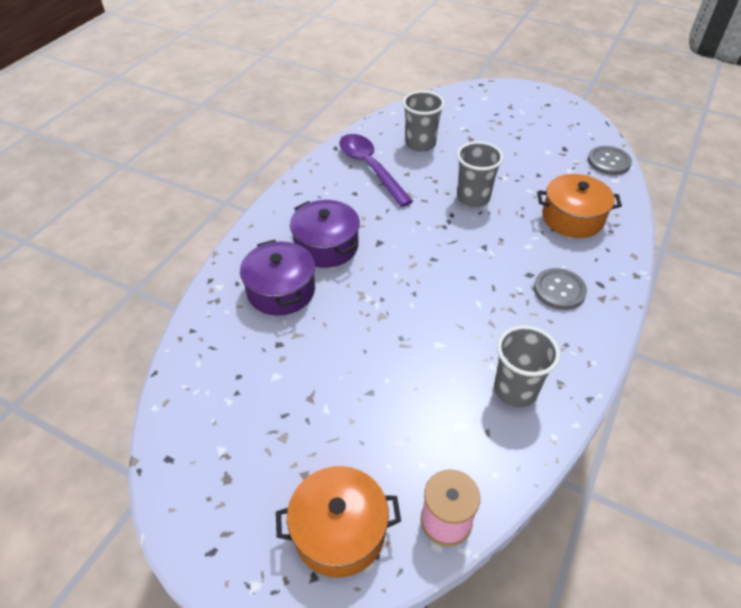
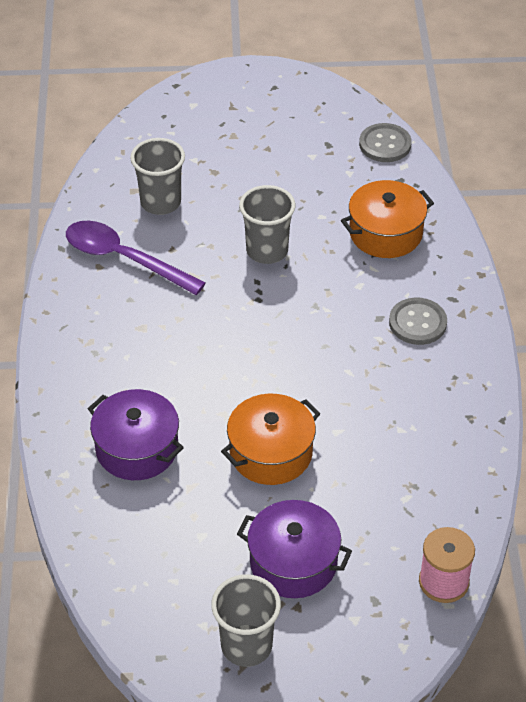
camera: 30 degrees left, 0 degrees up
orange pot [276,466,401,578] -> orange pot moved to [221,394,321,485]
purple pot [290,200,360,268] -> purple pot moved to [237,500,352,598]
grey cup [494,325,560,407] -> grey cup moved to [211,574,281,667]

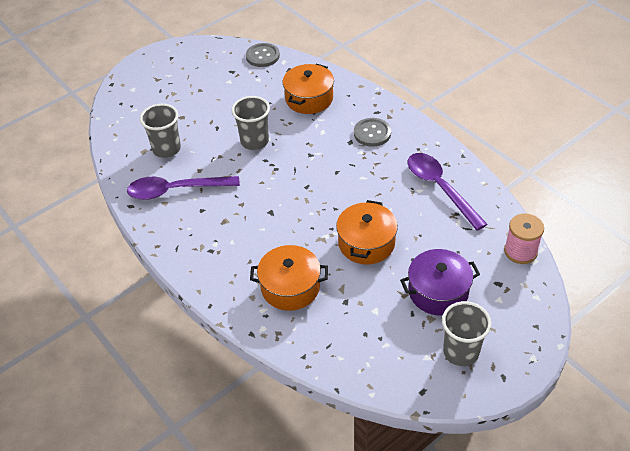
camera: 35 degrees left, 0 degrees up
purple pot [88,389,184,480] -> orange pot [250,245,328,311]
none -> purple spoon [408,153,488,231]

